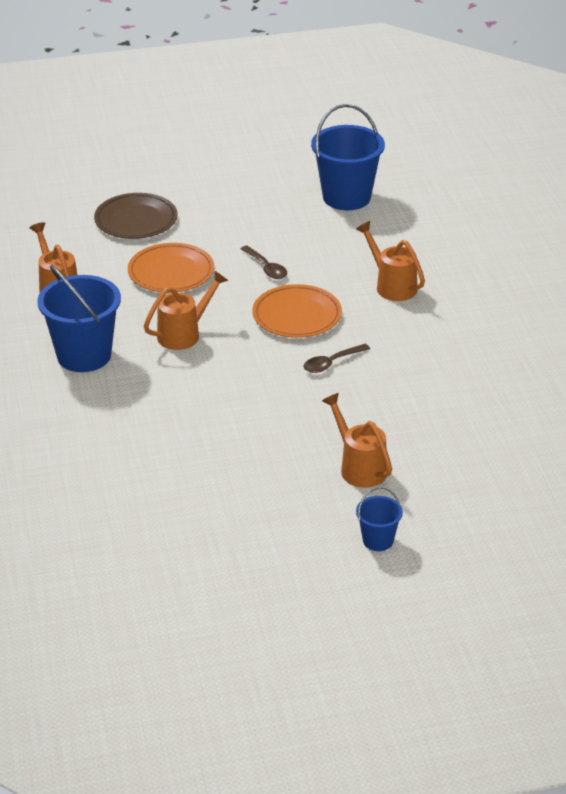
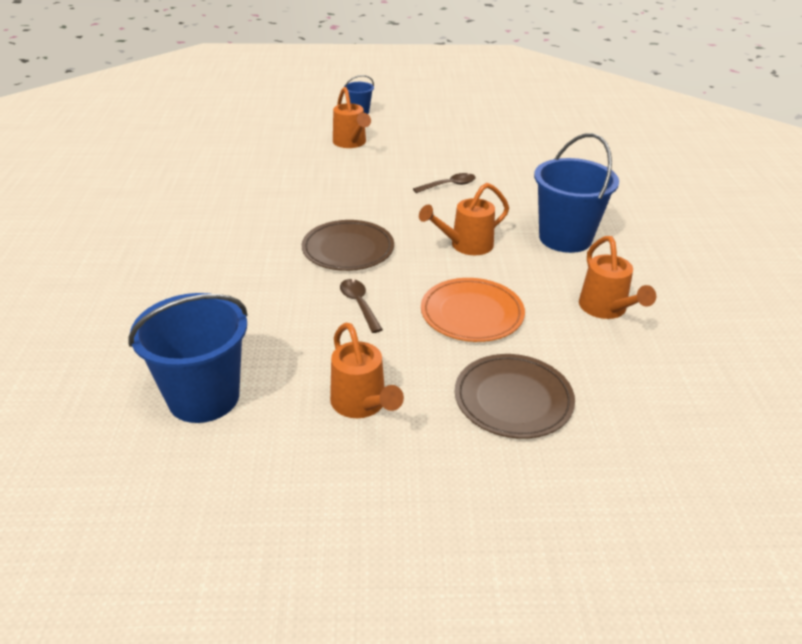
camera: 170 degrees left, 0 degrees up
orange plate [252,284,342,338] -> brown plate [301,220,394,271]
brown spoon [303,344,370,373] -> brown spoon moved to [413,173,476,193]
orange watering can [356,221,425,301] -> orange watering can moved to [330,323,404,418]

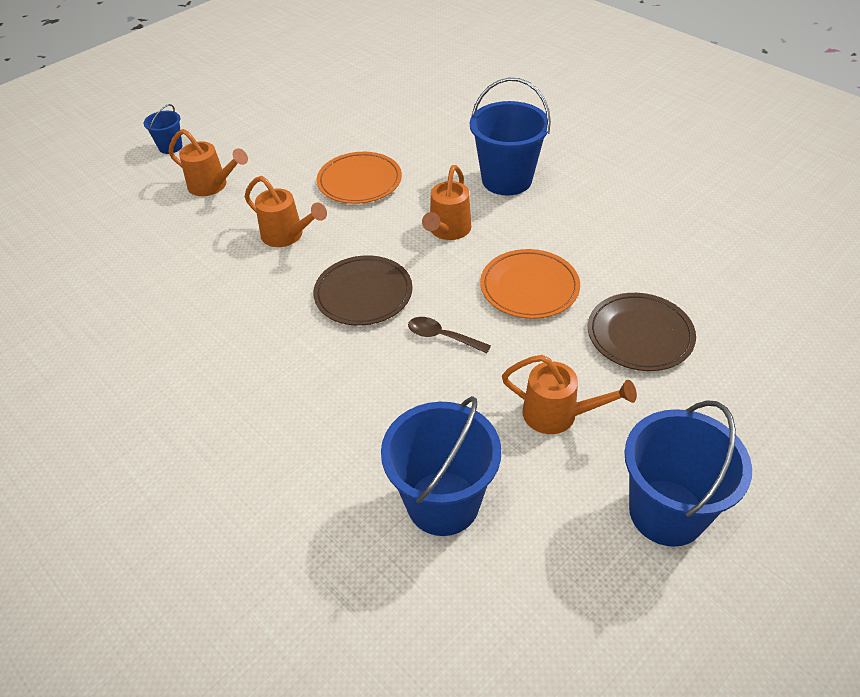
camera: 40 degrees left, 10 degrees up
brown spoon [413,173,476,193] -> orange plate [317,152,402,204]
orange watering can [579,236,656,319] -> orange watering can moved to [245,176,327,247]
none -> blue bucket [624,400,752,547]

